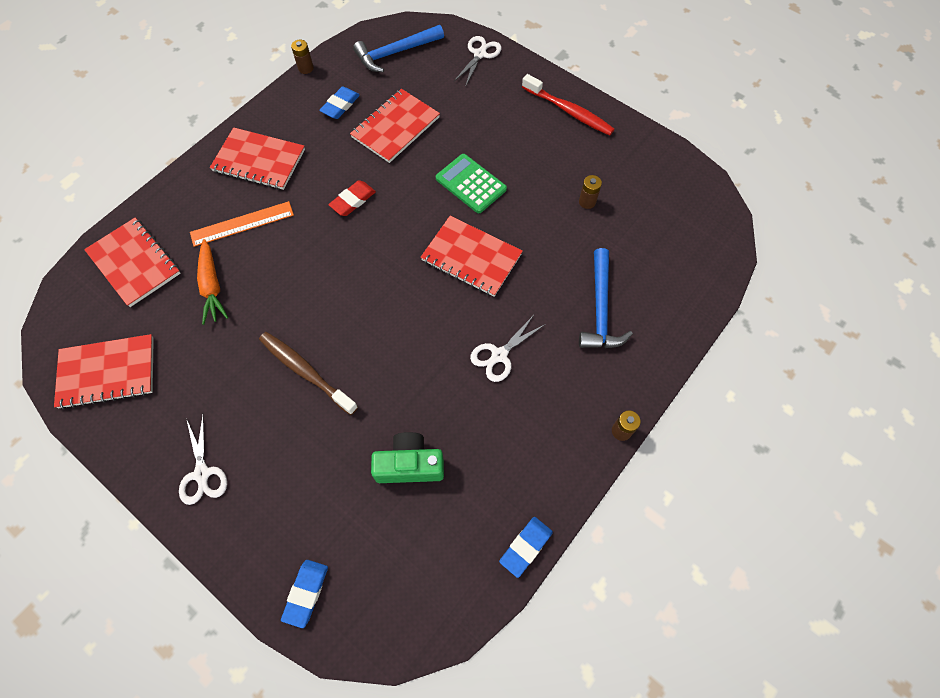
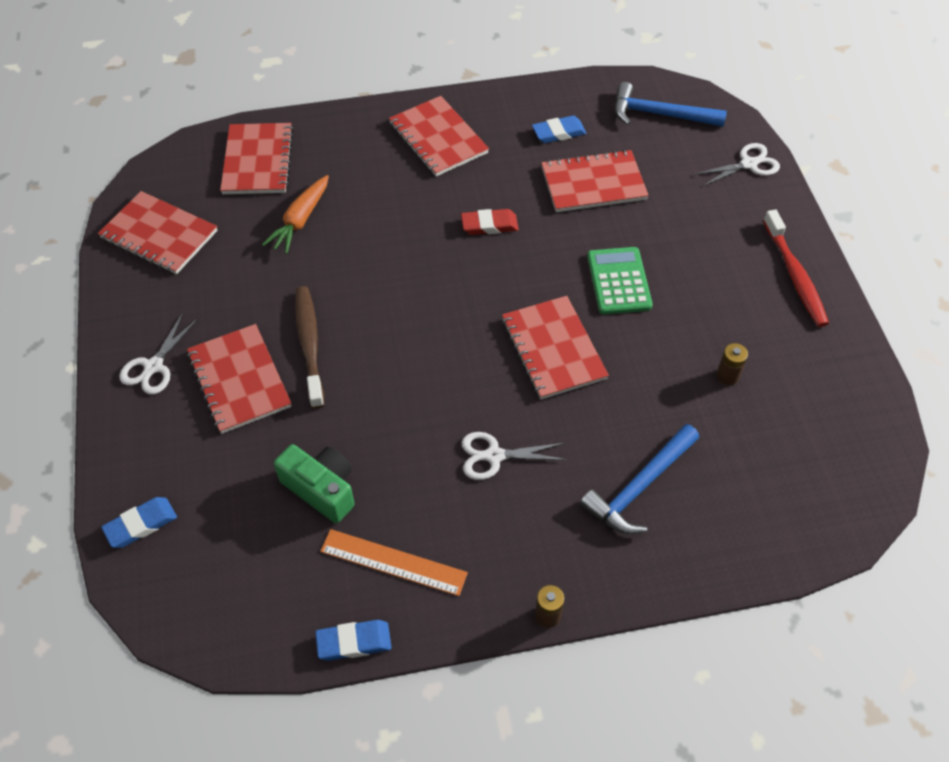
camera: 40 degrees right, 10 degrees down
orange ruler [190,201,294,247] -> orange ruler moved to [320,529,468,596]
brown battery [291,40,314,74] -> none
none -> red notebook [187,324,291,434]

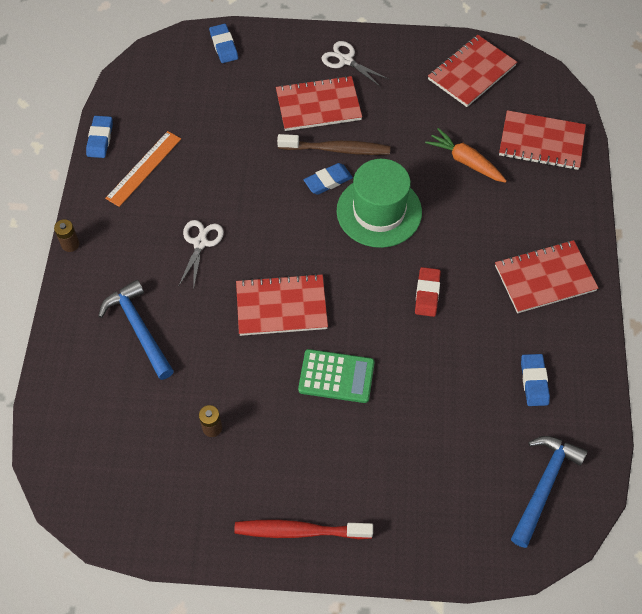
camera: 105 degrees right, 5 degrees up
green camera [274,444,355,523] -> none
red notebook [541,149,649,212] -> none
white scissors [694,143,780,186] -> none
none -> blue eraser [304,163,353,195]
none -> green hat [337,159,422,248]

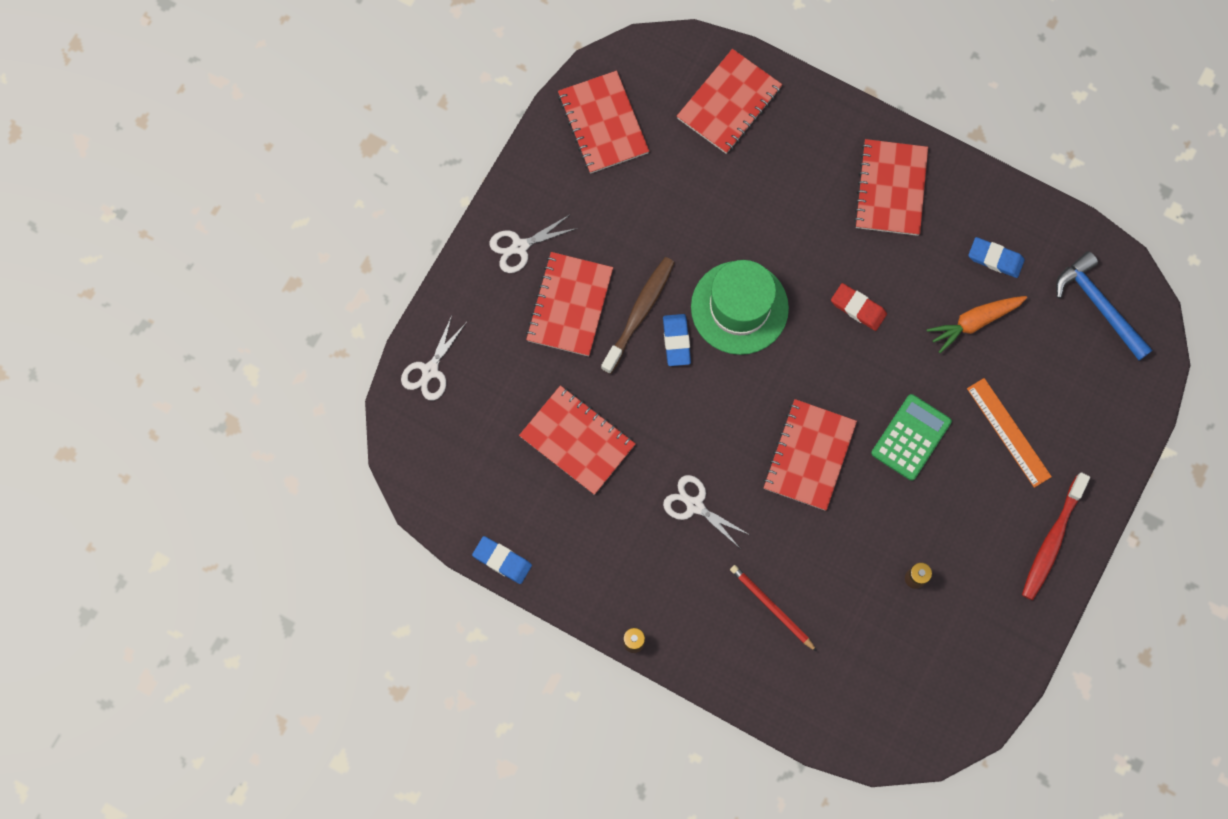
camera: 65 degrees left, 15 degrees up
blue hammer [98,280,174,380] -> red pencil [730,565,817,652]
orange ruler [105,131,181,207] -> orange ruler moved to [967,378,1052,488]
blue eraser [209,24,238,63] -> white scissors [401,316,467,401]
orange carrot [425,128,507,183] -> orange carrot moved to [927,296,1027,353]
none -> red notebook [519,385,636,495]

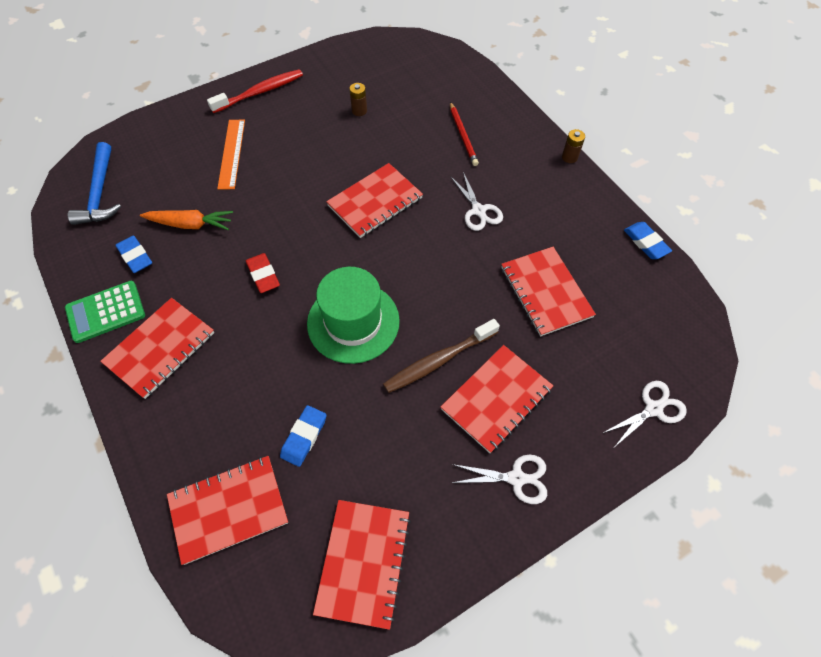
camera: 150 degrees left, 15 degrees down
blue eraser [663,314,691,366] -> blue eraser moved to [280,405,327,467]
green calculator [871,394,952,481] -> green calculator moved to [65,281,145,343]

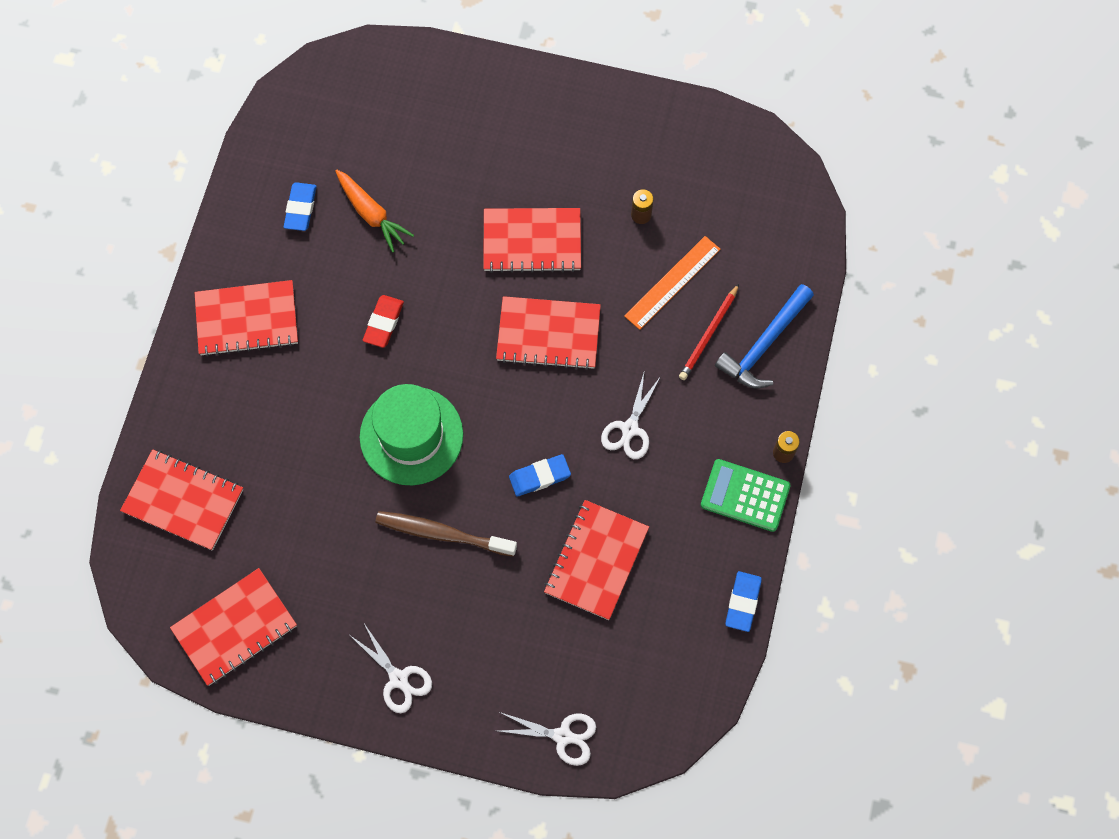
camera: 45 degrees right, 10 degrees up
green calculator [65,281,145,343] -> green calculator moved to [701,459,791,532]
blue hammer [68,142,121,225] -> blue hammer moved to [715,284,814,388]
red toothbrush [207,69,303,113] -> none
orange ruler [217,120,245,190] -> orange ruler moved to [624,236,721,330]
blue eraser [280,405,327,467] -> blue eraser moved to [509,454,571,497]
red notebook [441,345,553,453] -> red notebook moved to [483,208,581,273]

